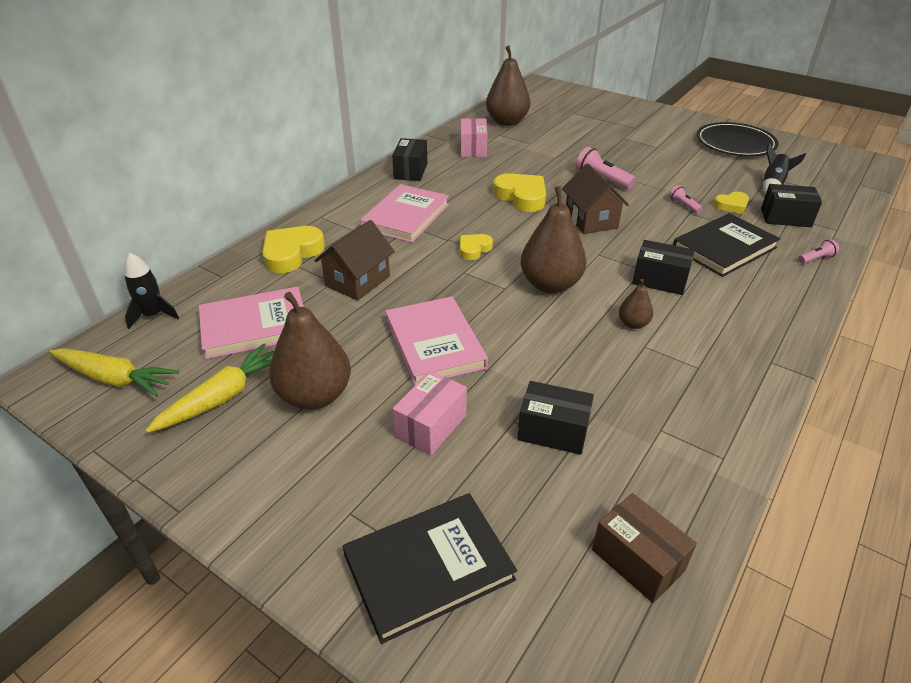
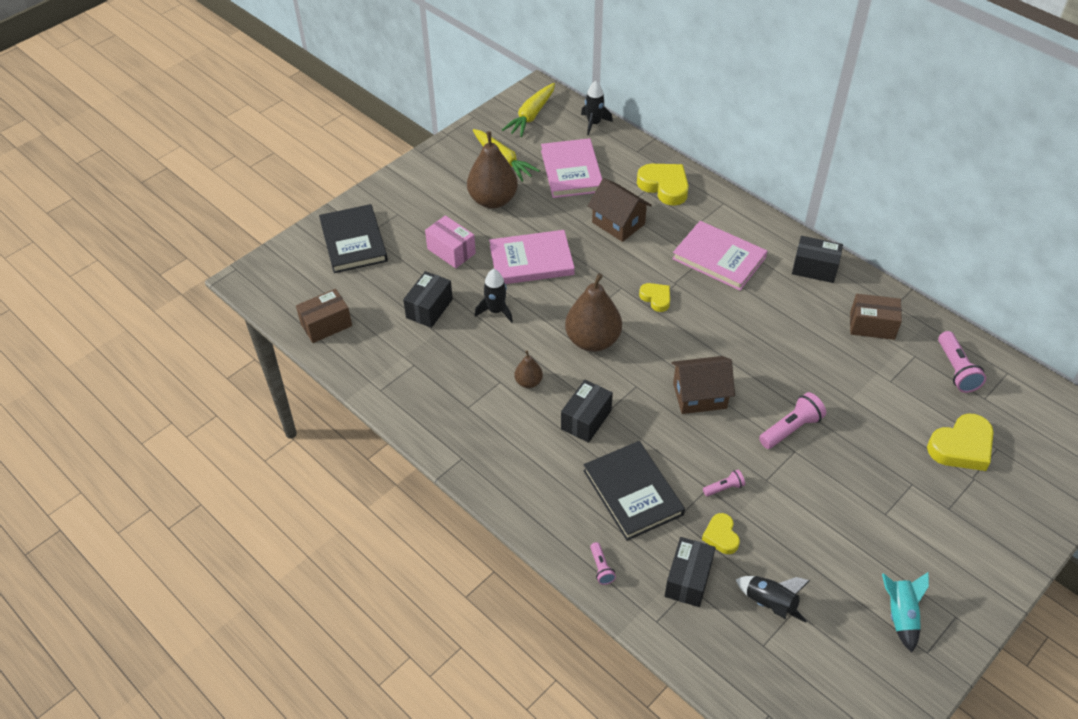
camera: 100 degrees right, 10 degrees up
pink box [461,118,487,157] -> brown box [850,294,902,340]
brown pear [486,45,531,126] -> pink flashlight [938,331,986,393]
yellow heart [493,173,546,212] -> yellow heart moved to [927,413,993,471]
black plate [696,122,779,156] -> turquoise rocket [882,572,929,653]
none -> black rocket [475,269,513,323]

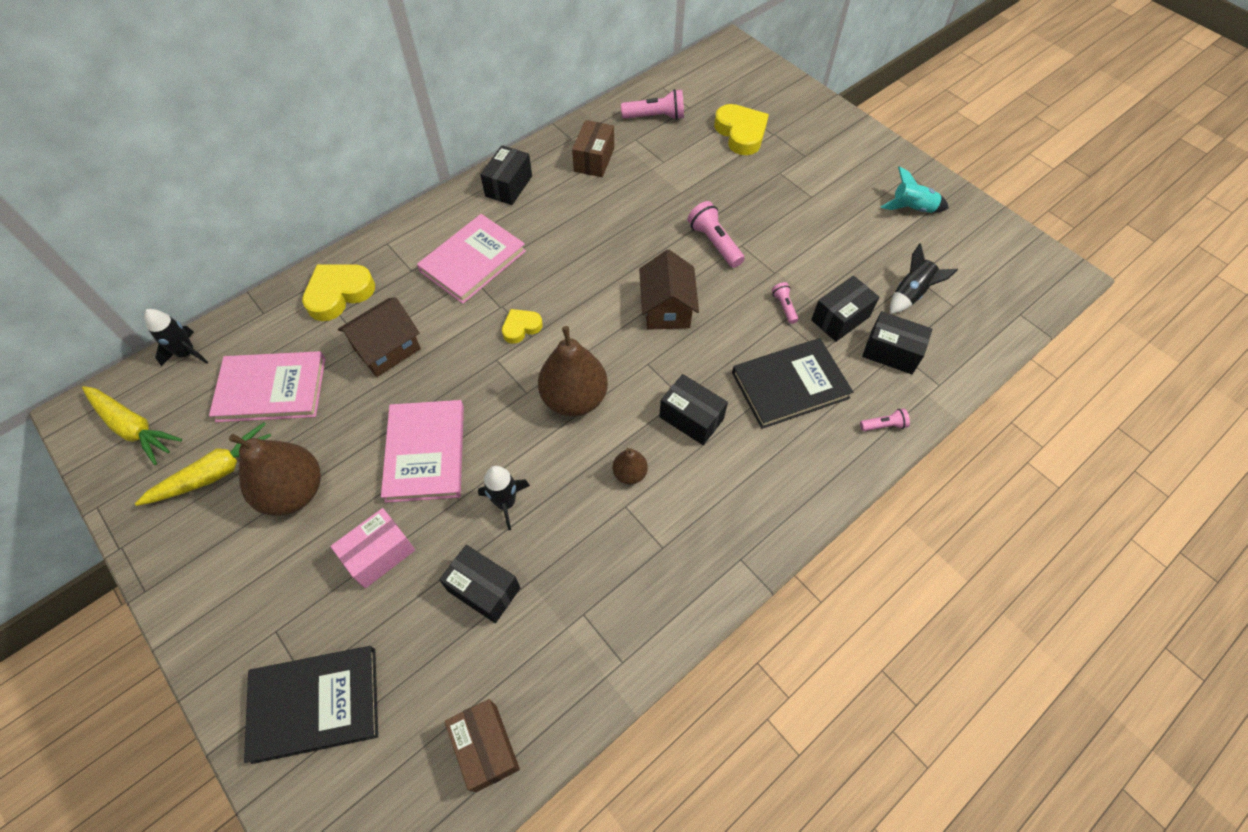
camera: 85 degrees left, 10 degrees up
yellow heart [702,513,740,554] -> black box [811,276,879,342]

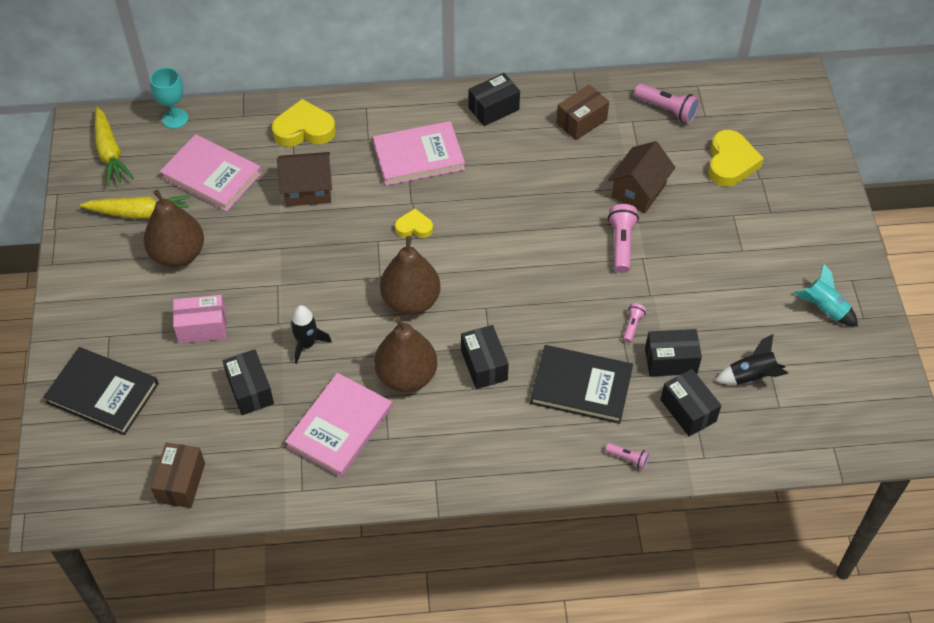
camera: 35 degrees right, 5 degrees down
black rocket [144,309,209,367] -> turquoise goblet [150,67,188,129]
pink book [381,400,464,503] -> pink book moved to [285,373,392,477]
brown pear [612,448,648,484] -> brown pear [374,316,437,392], size x2.05
brown house [639,250,699,330] -> brown house moved to [608,141,676,213]

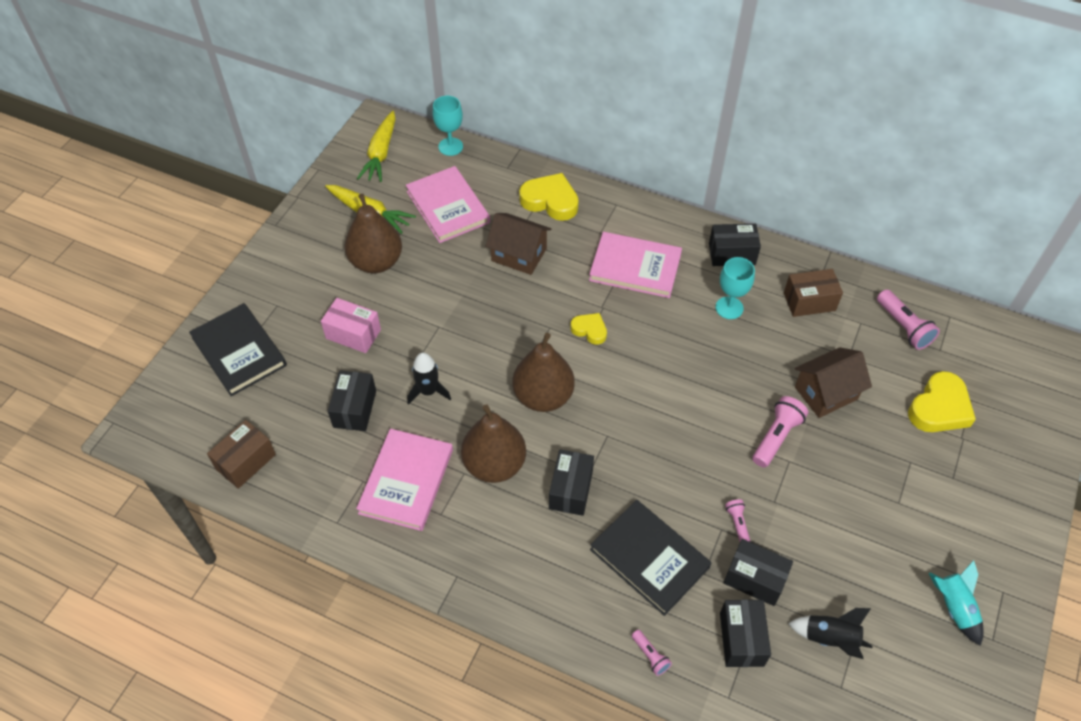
camera: 30 degrees right, 0 degrees up
pink book [285,373,392,477] -> pink book turned 45 degrees counterclockwise [356,429,453,531]
pink flashlight [623,303,646,343] -> pink flashlight turned 60 degrees counterclockwise [725,499,750,542]
none -> turquoise goblet [715,257,755,319]

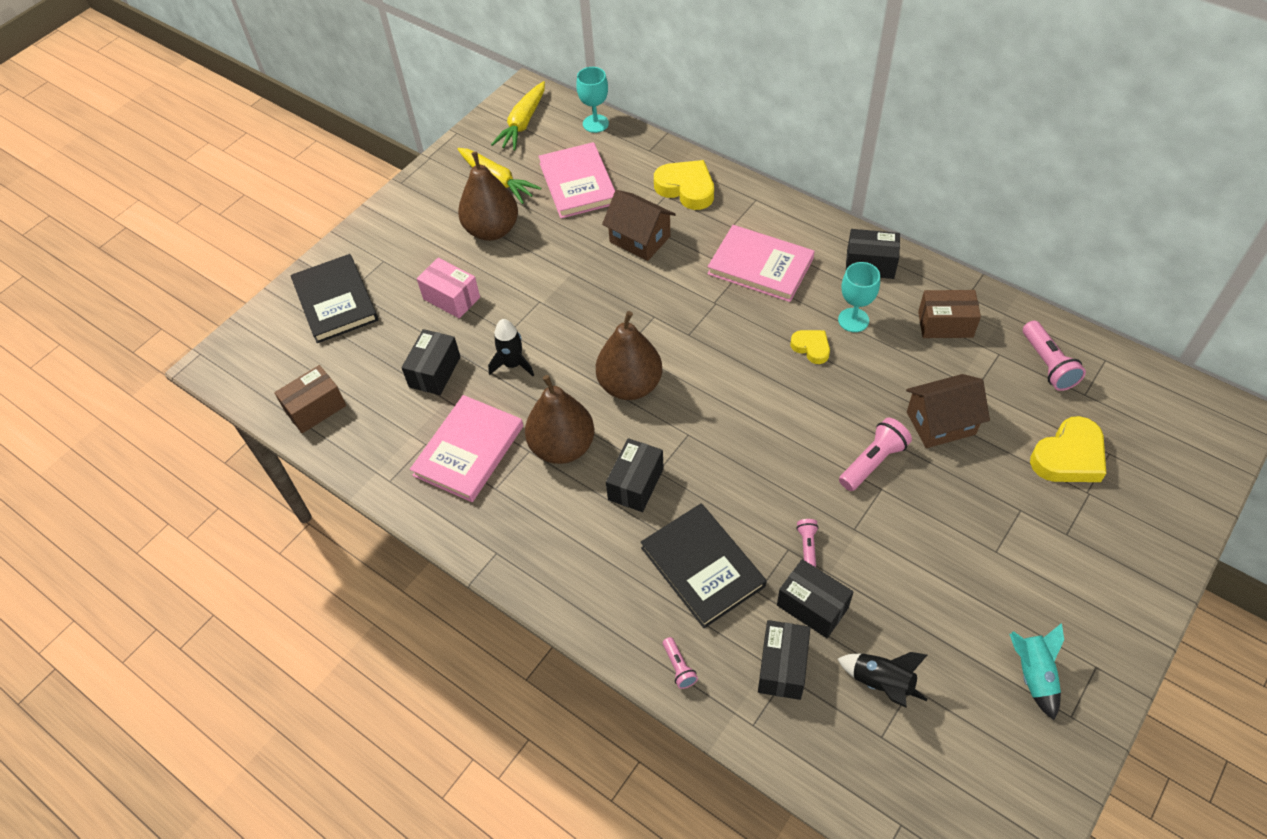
camera: 15 degrees right, 0 degrees up
yellow heart [571,313,607,345] -> yellow heart moved to [790,330,830,364]

